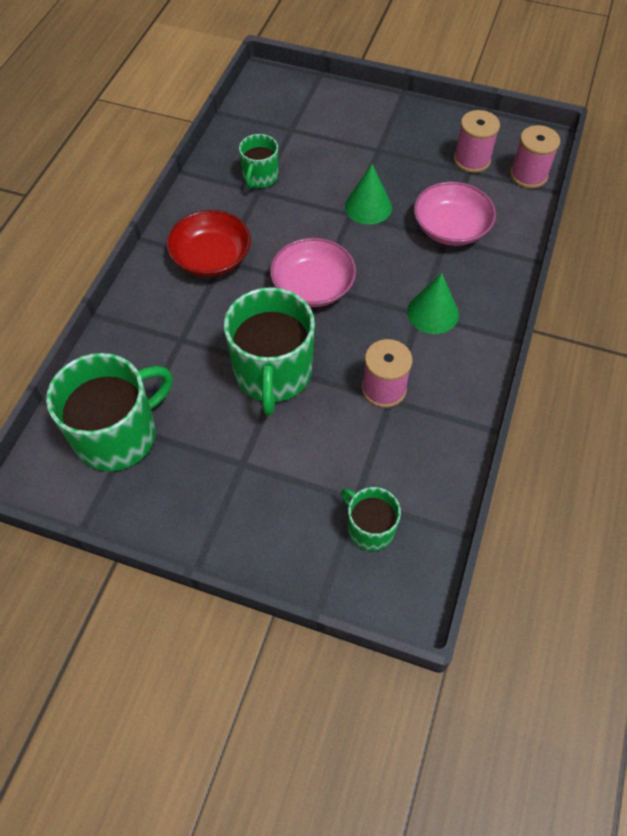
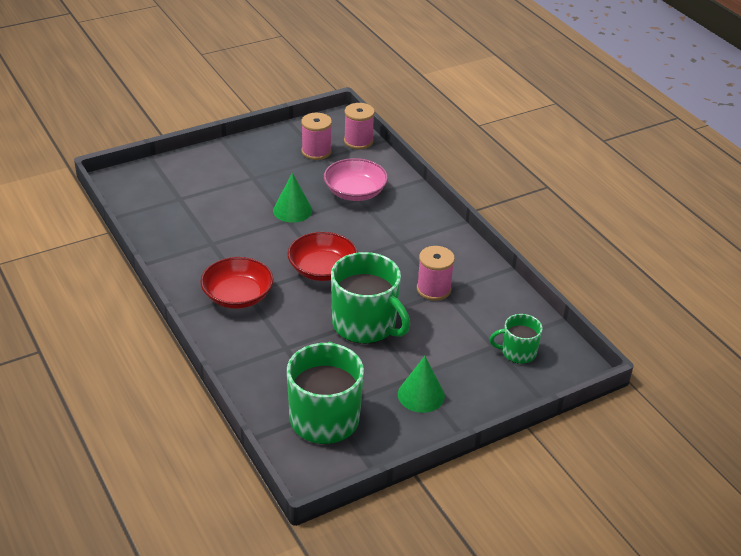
camera: 50 degrees left, 20 degrees down
green mug [239,134,278,189] -> none
pink bowl [270,238,356,307] -> red bowl [288,232,358,281]
green cone [407,273,459,334] -> green cone moved to [398,356,445,413]

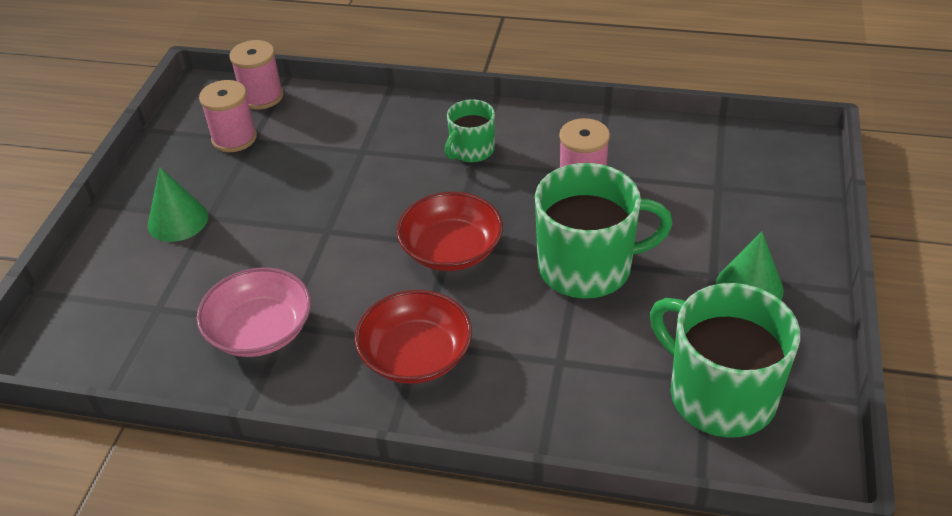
camera: 45 degrees left, 5 degrees up
green cone [273,173,312,223] -> green cone moved to [148,167,208,242]
pink bowl [324,158,388,201] -> pink bowl moved to [197,267,311,357]
green mug [490,314,543,364] -> green mug moved to [445,99,495,163]

